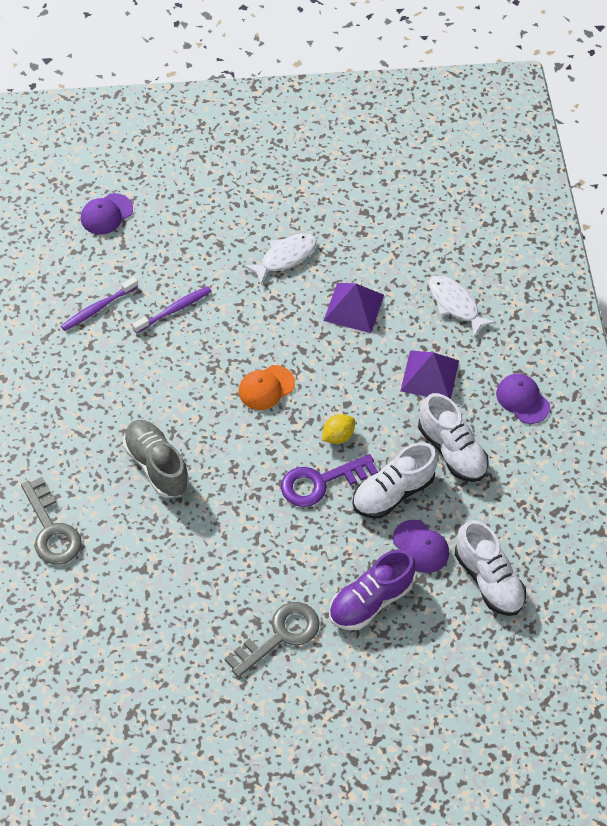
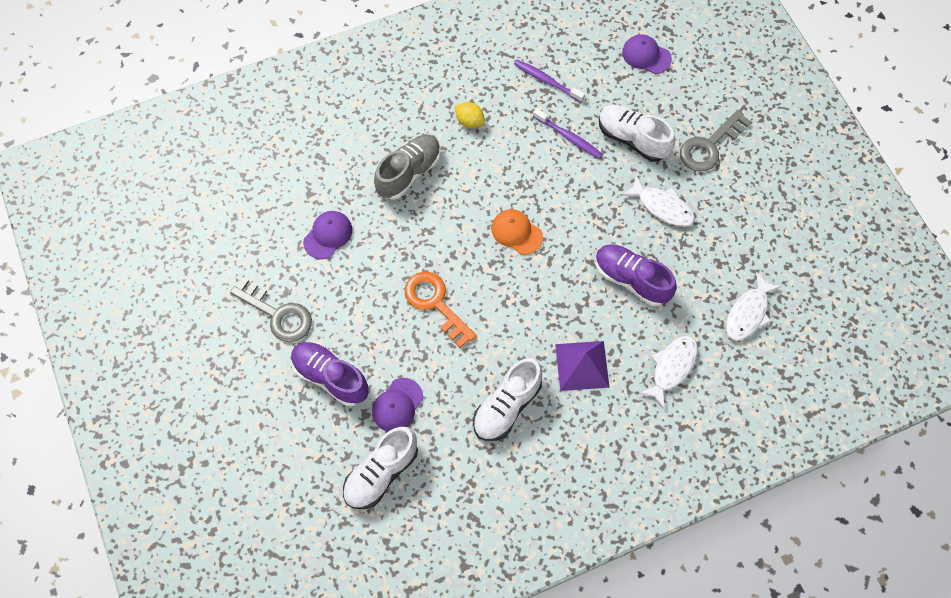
camera: 75 degrees right, 10 degrees up
grey key [21,477,82,565] -> grey key moved to [680,110,751,172]
purple key [281,454,378,507] -> orange key [405,272,477,348]
yellow lemon [322,414,355,444] -> yellow lemon moved to [455,102,485,128]
purple pyramid [324,283,384,333] -> purple shoe [595,244,677,306]
white shoe [352,442,438,518] -> white shoe moved to [599,105,675,162]
purple cap [496,374,550,424] -> purple cap moved to [303,211,352,259]
none -> white fish [726,272,782,341]

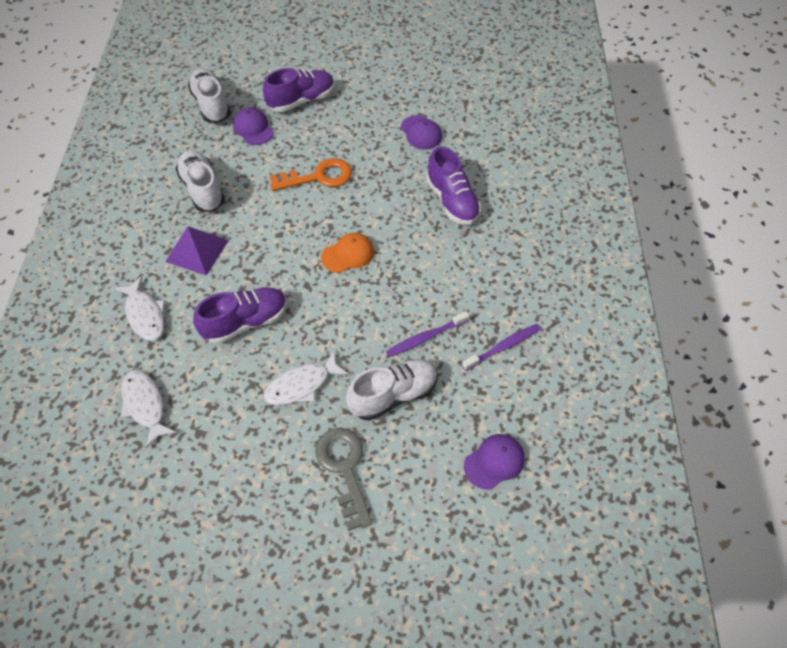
camera: 115 degrees right, 10 degrees down
grey key [230,277,312,342] -> none
grey shoe [374,134,441,200] -> purple shoe [426,147,481,225]
yellow lemon [455,102,485,128] -> none

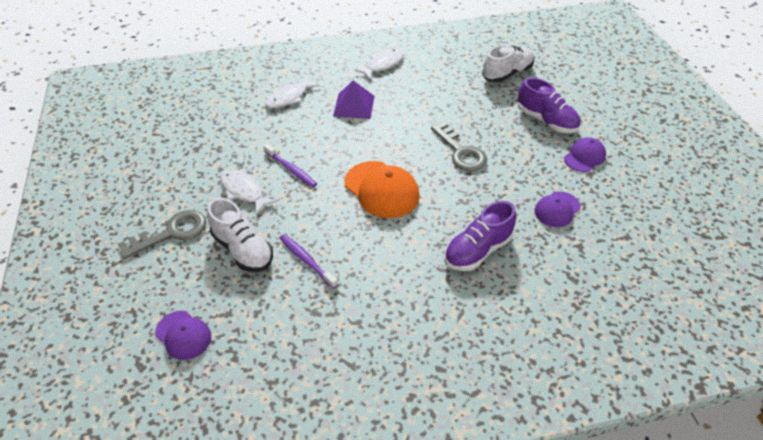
camera: 75 degrees right, 10 degrees down
white fish [120,370,177,448] -> white fish moved to [355,49,403,80]
white shoe [176,150,225,212] -> none
purple shoe [193,287,287,344] -> none
purple cap [233,107,274,145] -> purple cap moved to [564,137,606,172]
orange key [270,158,352,191] -> grey key [431,122,487,171]
orange cap [321,233,374,273] -> orange cap [344,161,420,218], size x1.66
purple toothbrush [462,324,541,371] -> purple toothbrush moved to [263,144,317,187]

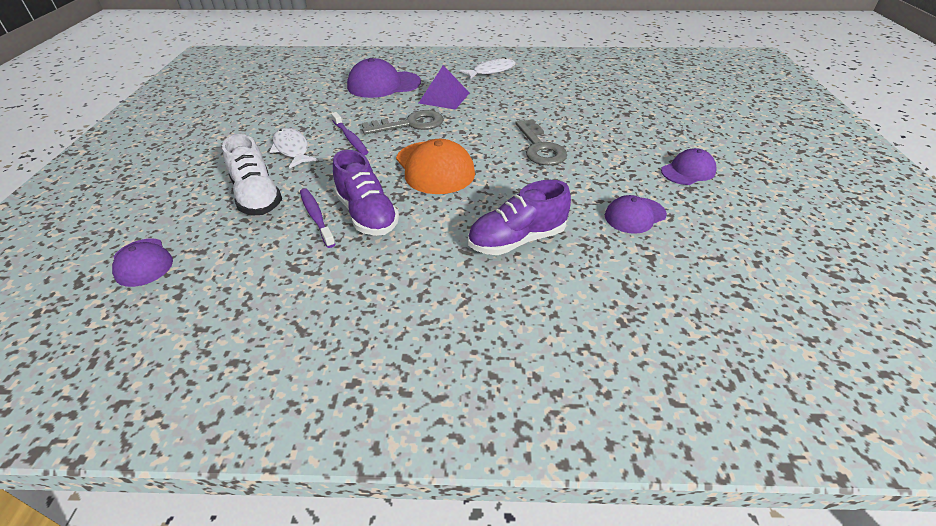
camera: 15 degrees right, 5 degrees down
grey key [118,210,206,259] -> grey key moved to [362,110,444,135]
white fish [265,77,319,108] -> purple cap [347,58,421,98]
white shoe [482,45,534,82] -> none
purple shoe [518,77,580,133] -> purple shoe moved to [333,150,399,236]

